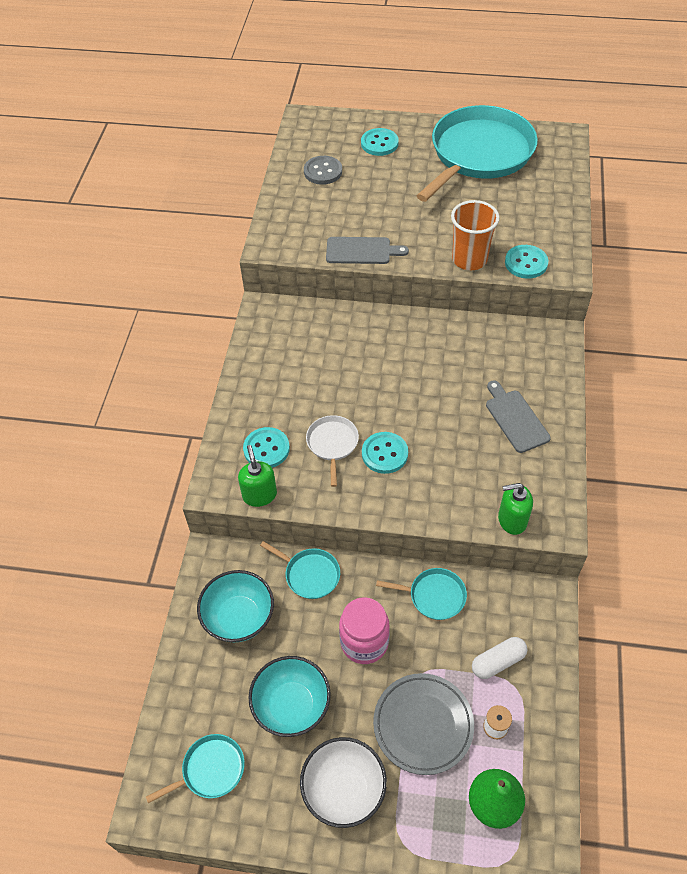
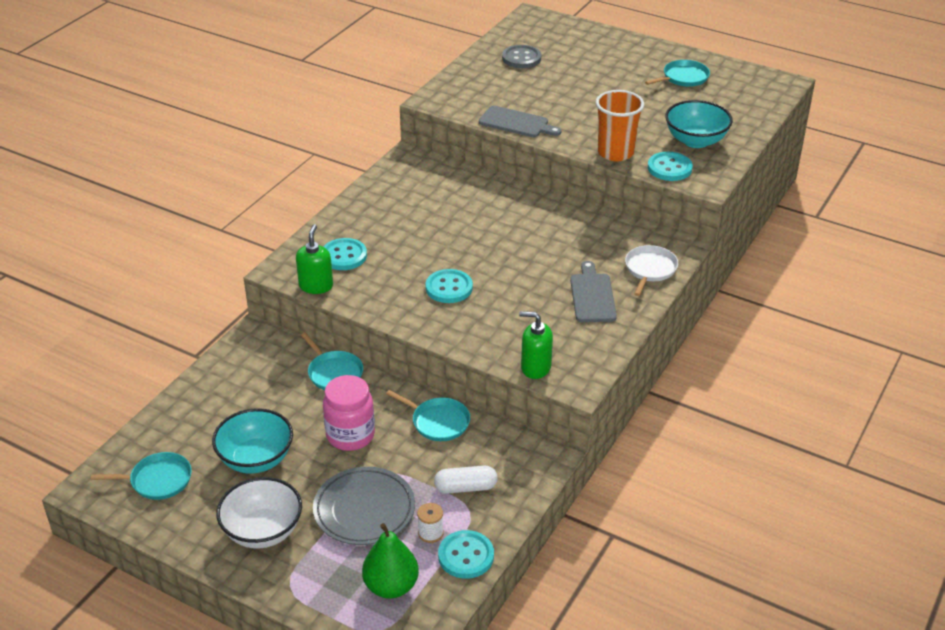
camera: 20 degrees right, 15 degrees down
turquoise bowl [197,570,274,642] -> turquoise bowl moved to [665,100,733,148]
white pan [306,415,359,487] -> white pan moved to [625,245,678,296]
turquoise button [361,128,399,156] -> turquoise button moved to [438,530,494,579]
turquoise pan [417,105,538,202] -> turquoise pan [645,60,710,87], size x0.42

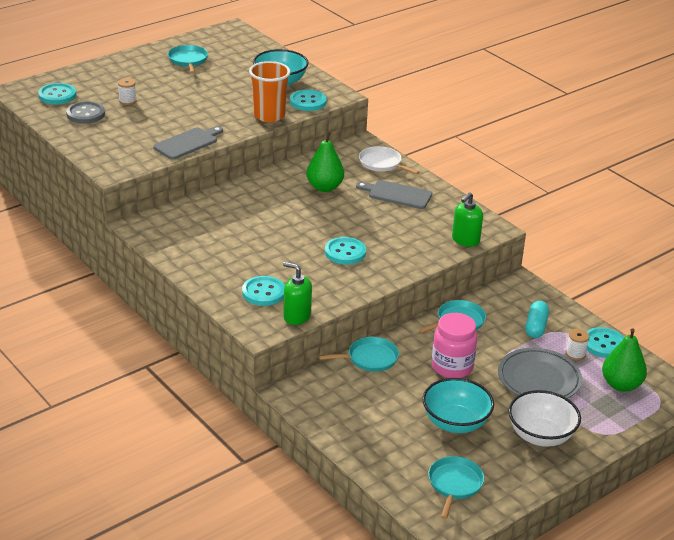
camera: 70 degrees left, 5 degrees down
white capsule [434,466,497,494] -> turquoise capsule [525,301,549,338]
none -> turquoise button [38,83,76,104]
none -> white spool [118,78,136,105]
none -> green pear [306,131,344,192]

